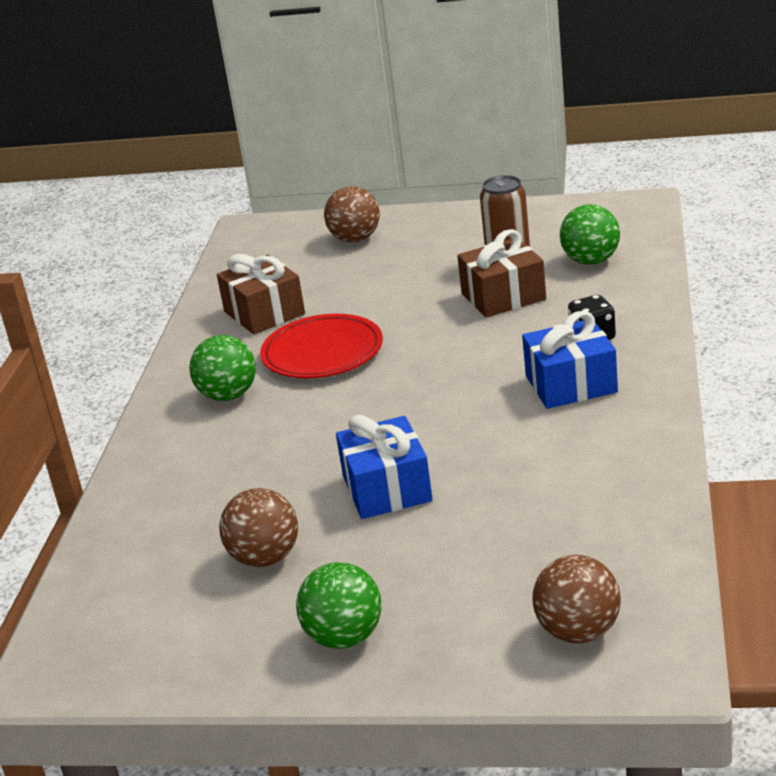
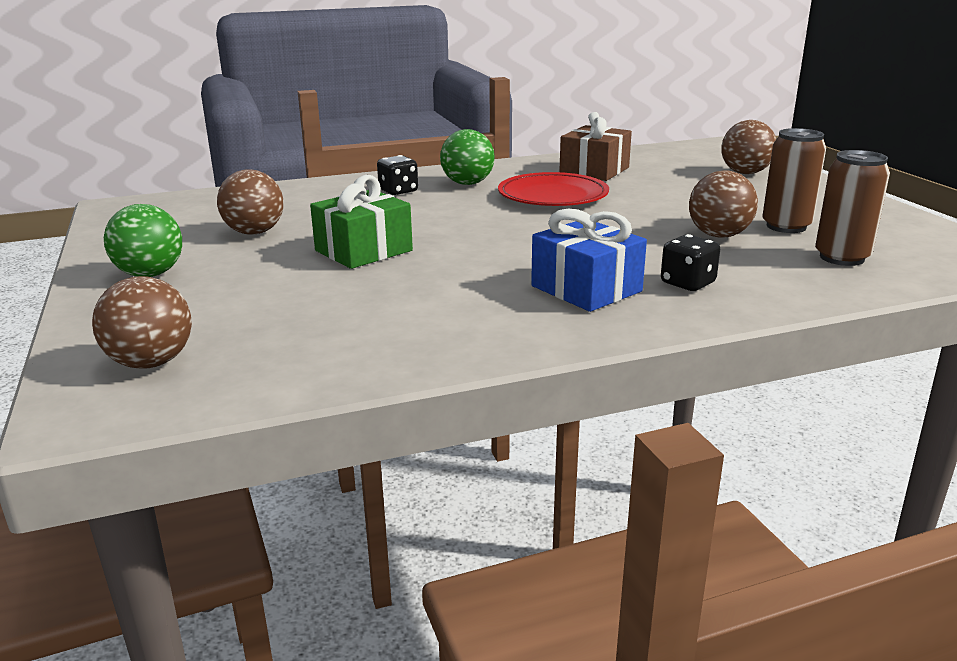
camera: 60 degrees right, 5 degrees down
blue gift [336,415,433,519] -> green gift [310,175,413,269]
brown gift [457,229,546,318] -> brown ball [689,170,758,238]
green ball [560,204,620,265] -> brown can [815,150,890,266]
none -> black dice [377,155,418,195]

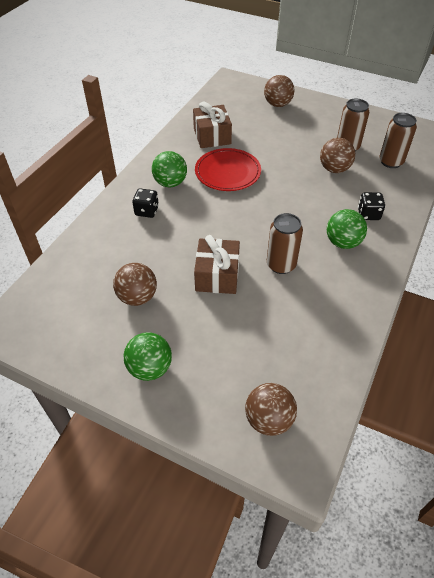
camera: 45 degrees left, 25 degrees up
green gift [310,175,413,269] -> brown gift [194,235,240,294]
blue gift [531,208,647,312] -> green ball [327,209,367,249]
none -> brown can [267,213,303,274]

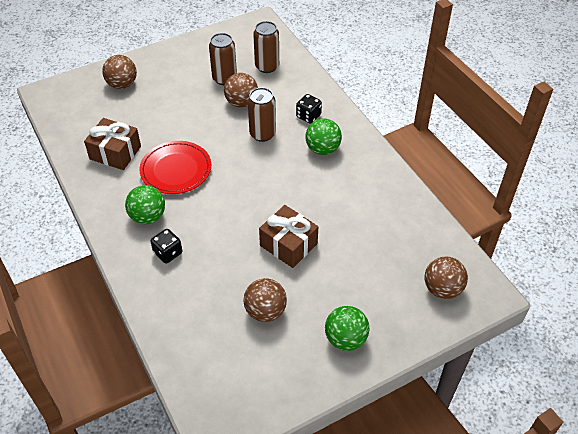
camera: 55 degrees left, 0 degrees up
brown can [267,213,303,274] -> brown can moved to [248,87,276,142]

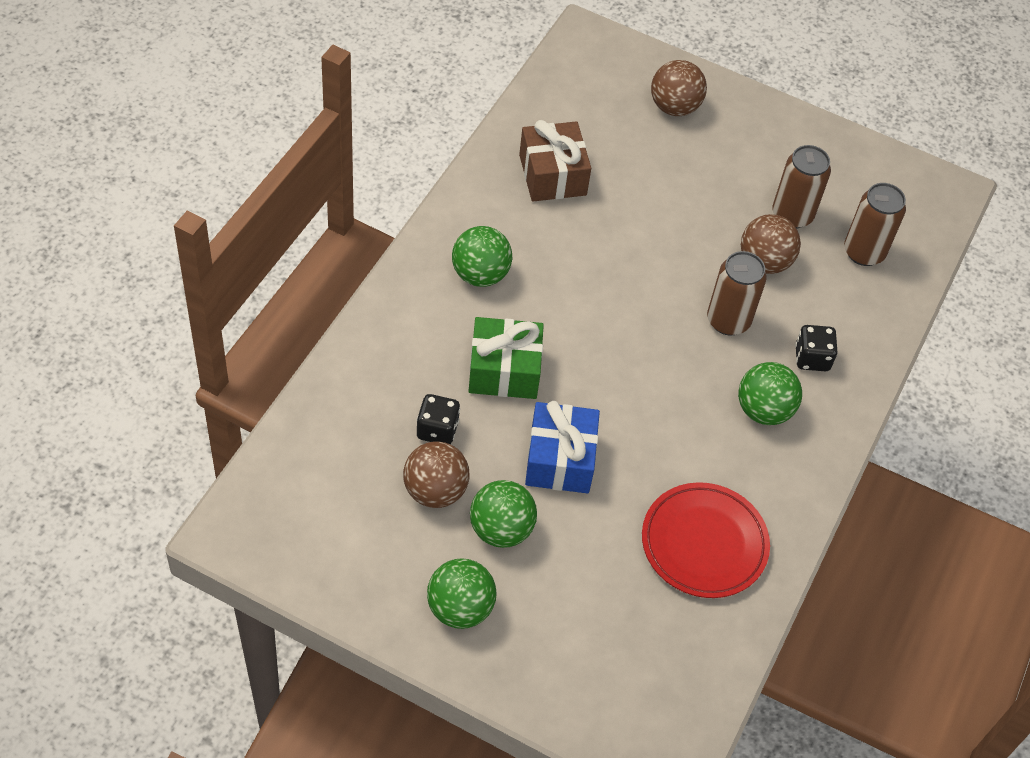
camera: 50 degrees right, 5 degrees up
red plate [139,141,211,194] -> red plate moved to [642,482,770,598]
black dice [151,229,182,264] -> black dice moved to [417,394,460,444]
brown gift [259,205,318,268] -> blue gift [525,401,600,494]
brown ball [425,257,468,299] -> none
none -> green gift [468,317,544,399]
none -> green ball [470,480,537,548]

